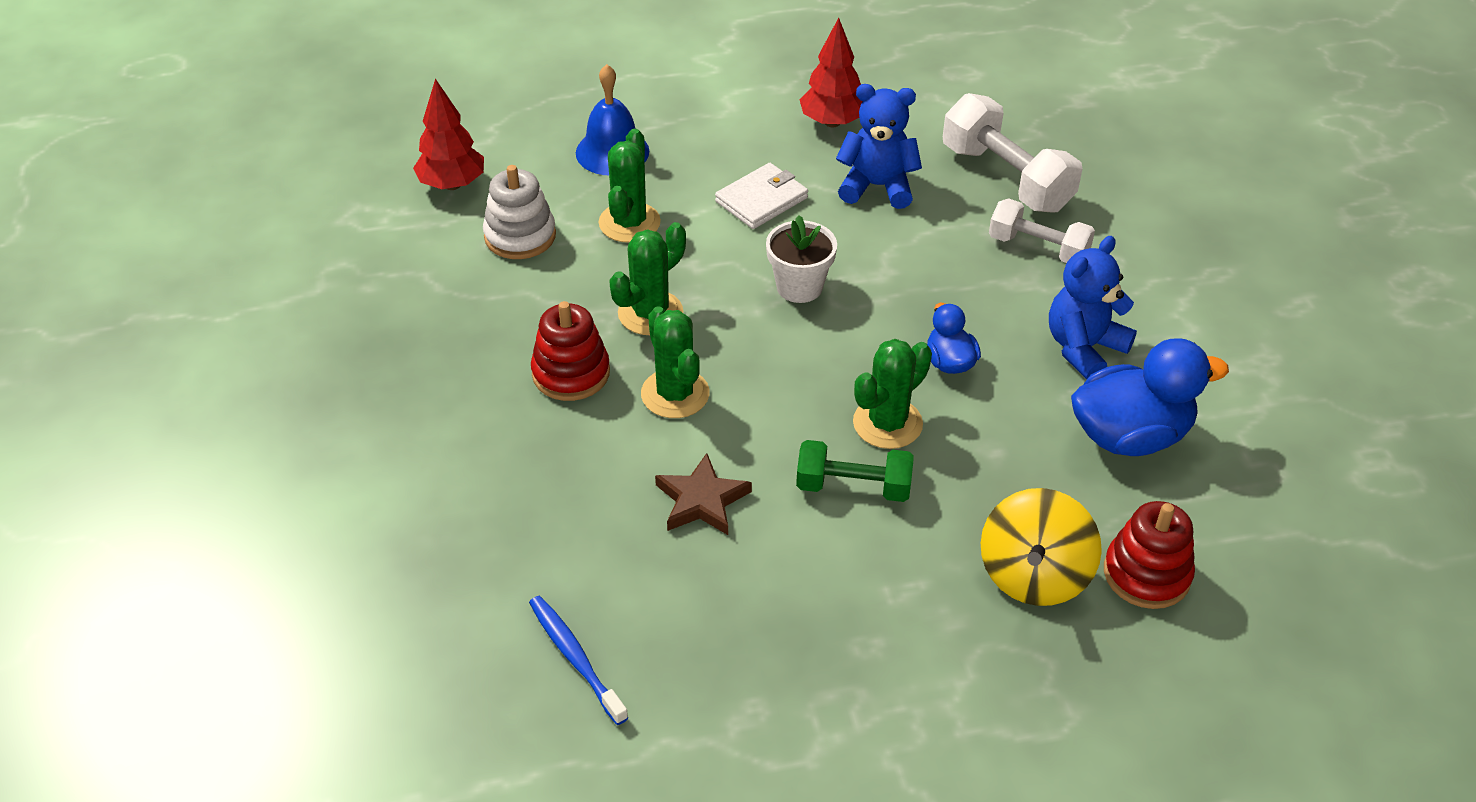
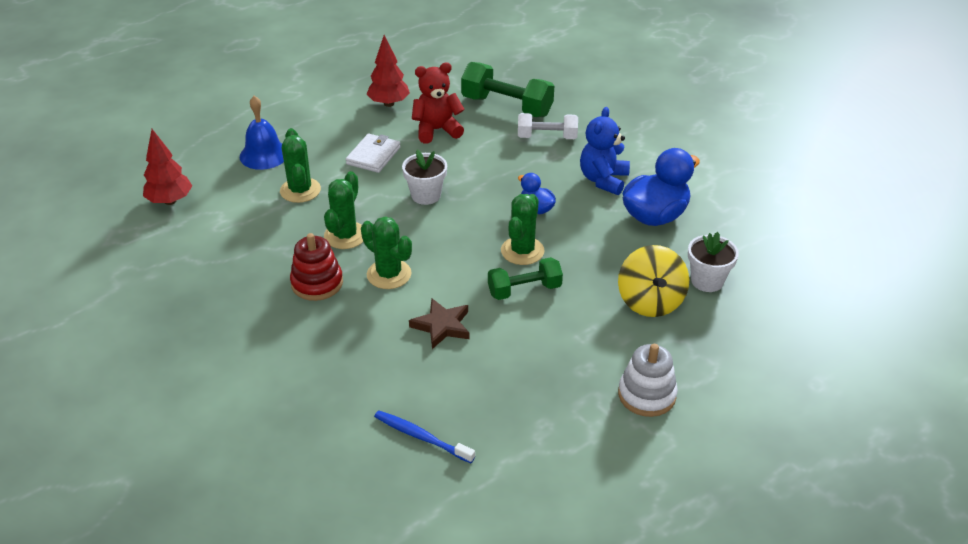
camera: 25 degrees left, 5 degrees down
white stacking toy [483,165,556,259] -> white stacking toy moved to [618,344,678,417]
blue teddy bear [836,84,922,209] -> red teddy bear [412,62,464,144]
white dumbbell [943,93,1082,213] -> green dumbbell [461,62,554,117]
red stacking toy [1104,501,1195,609] -> white flower pot [688,232,739,292]

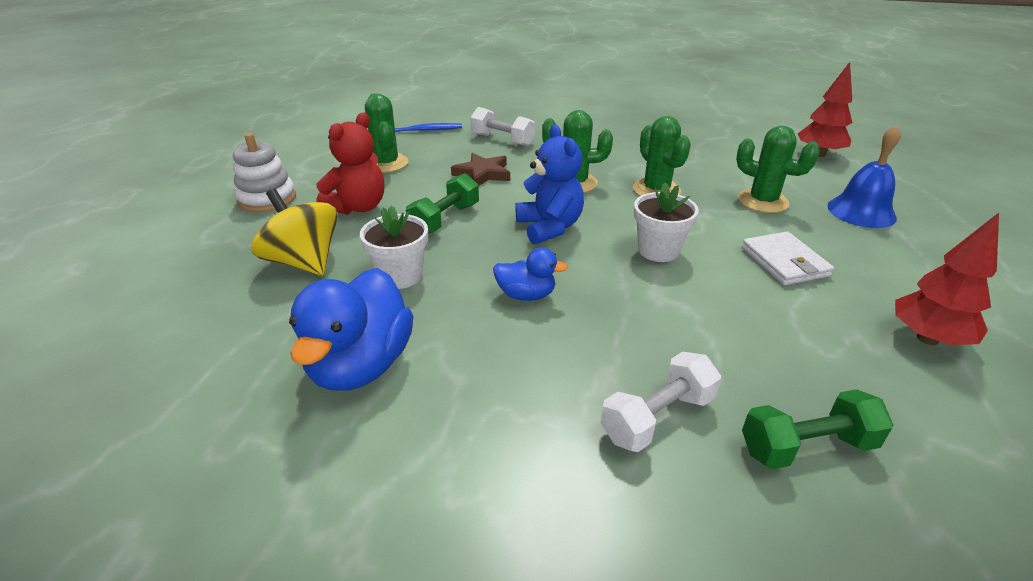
camera: 140 degrees right, 5 degrees down
red stacking toy [290,233,343,301] -> none
red teddy bear [412,62,464,144] -> red teddy bear moved to [316,112,384,215]
green dumbbell [461,62,554,117] -> green dumbbell [742,389,894,469], size x0.65
green cactus [501,194,544,265] -> green cactus moved to [365,93,408,173]
blue teddy bear [580,107,630,195] -> blue teddy bear moved to [515,124,584,245]
white flower pot [688,232,739,292] -> white flower pot moved to [360,206,428,289]
none -> white dumbbell [470,107,535,146]

